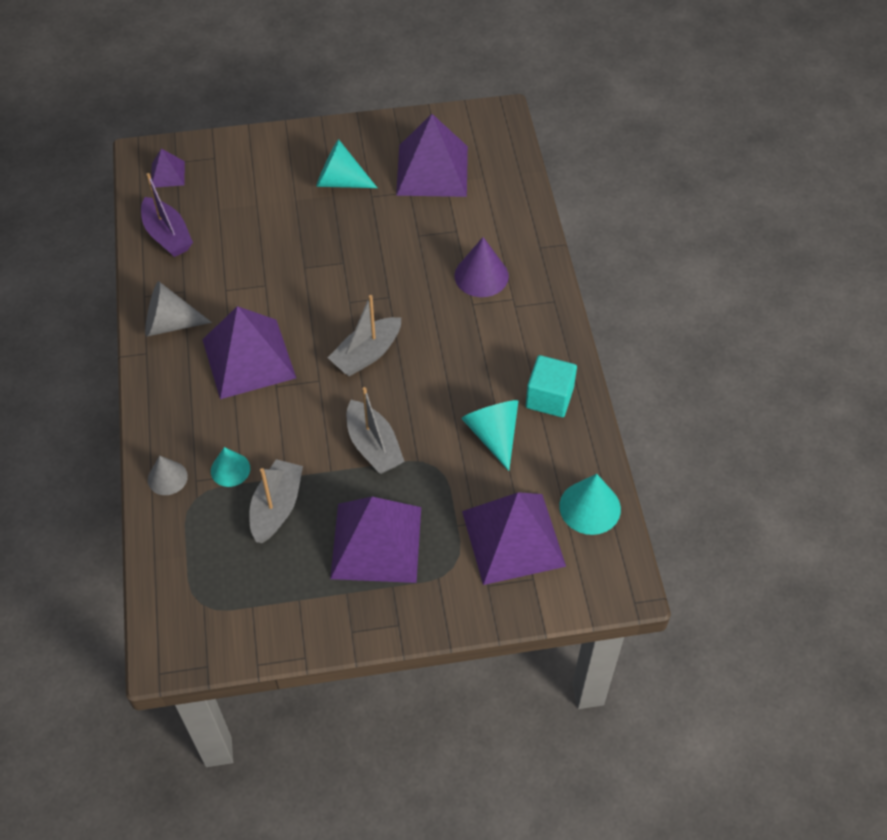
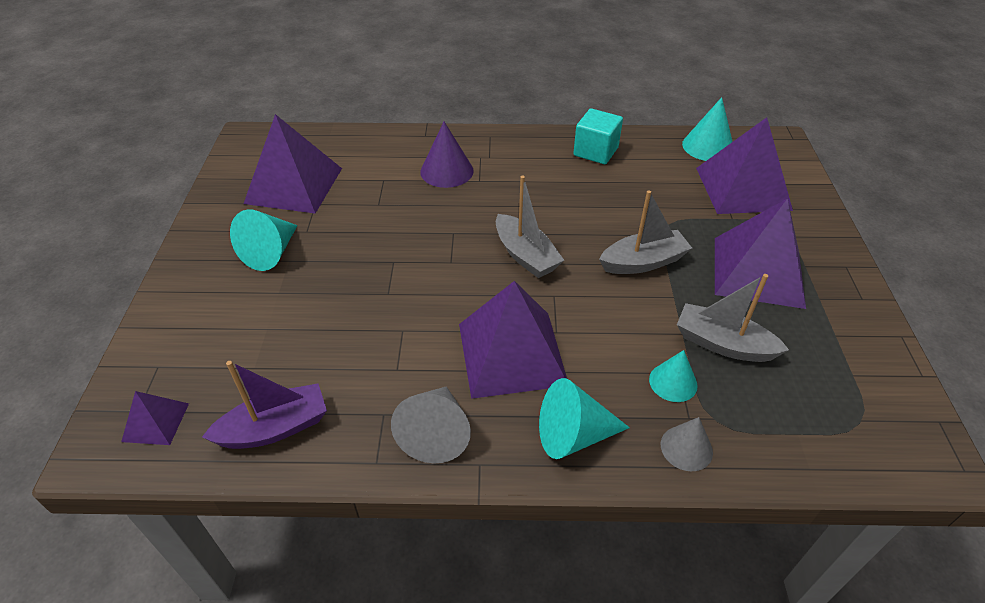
camera: 80 degrees left, 10 degrees down
turquoise cone [461,400,518,471] -> turquoise cone moved to [539,378,630,459]

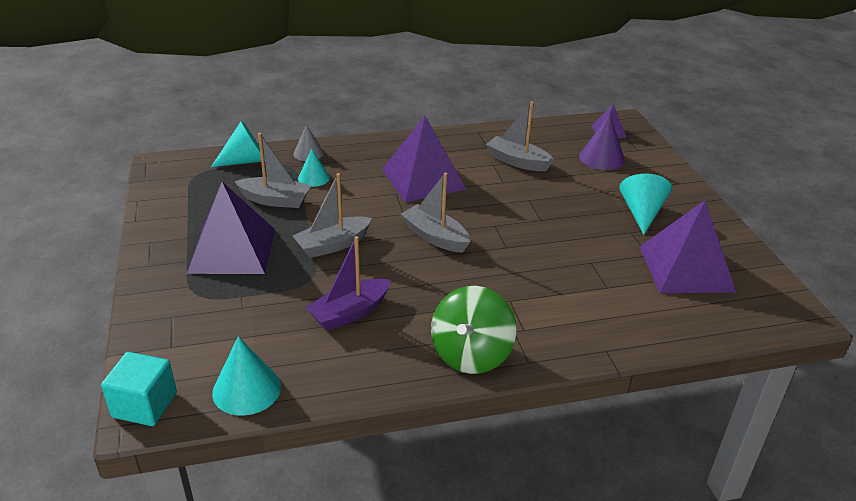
camera: 165 degrees right, 10 degrees down
purple boat [202,361,327,449] -> purple boat moved to [306,236,391,331]
grey cone [391,386,471,463] -> none
purple cone [420,122,474,188] -> purple cone moved to [579,114,625,170]
turquoise cone [539,378,630,459] -> turquoise cone moved to [211,120,265,167]
turquoise cube [573,108,623,164] -> turquoise cube moved to [101,352,177,426]
purple pyramid [696,117,793,214] -> none
none -> green spinning top [431,286,516,374]
none -> grey boat [486,101,554,171]

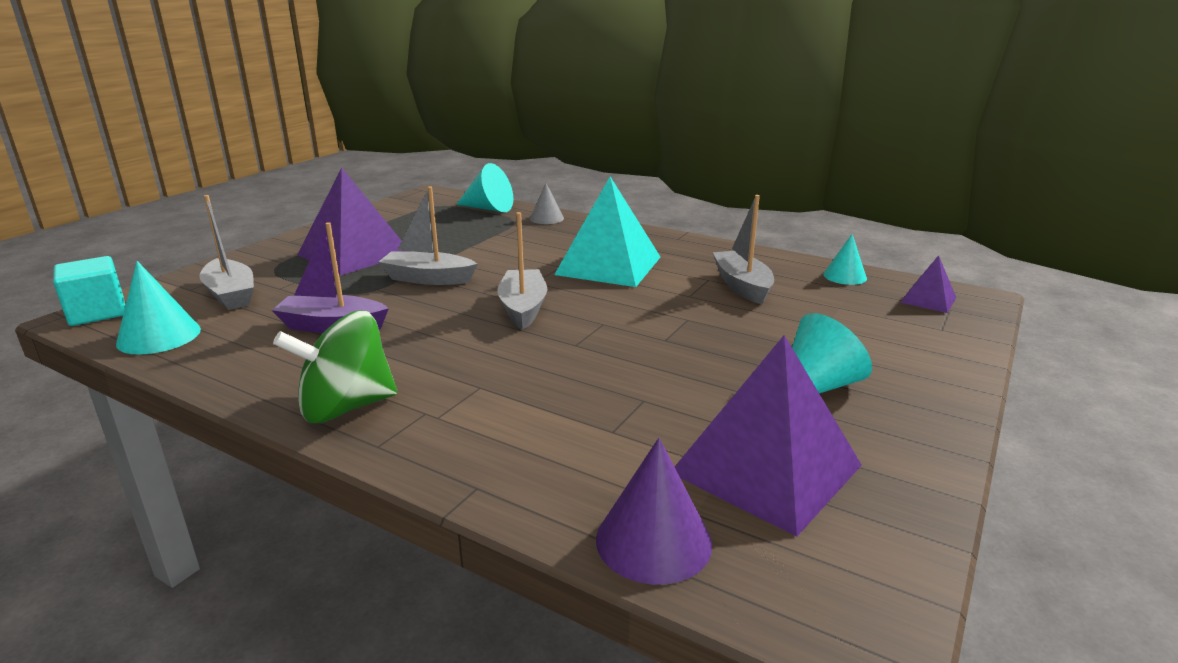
camera: 45 degrees right, 10 degrees down
grey boat [235,133,311,208] -> grey boat moved to [199,195,254,310]
turquoise cone [298,149,330,187] -> turquoise cone moved to [823,234,867,285]
purple pyramid [382,116,466,202] -> turquoise pyramid [554,177,660,287]
purple cone [579,114,625,170] -> purple cone moved to [596,438,712,585]

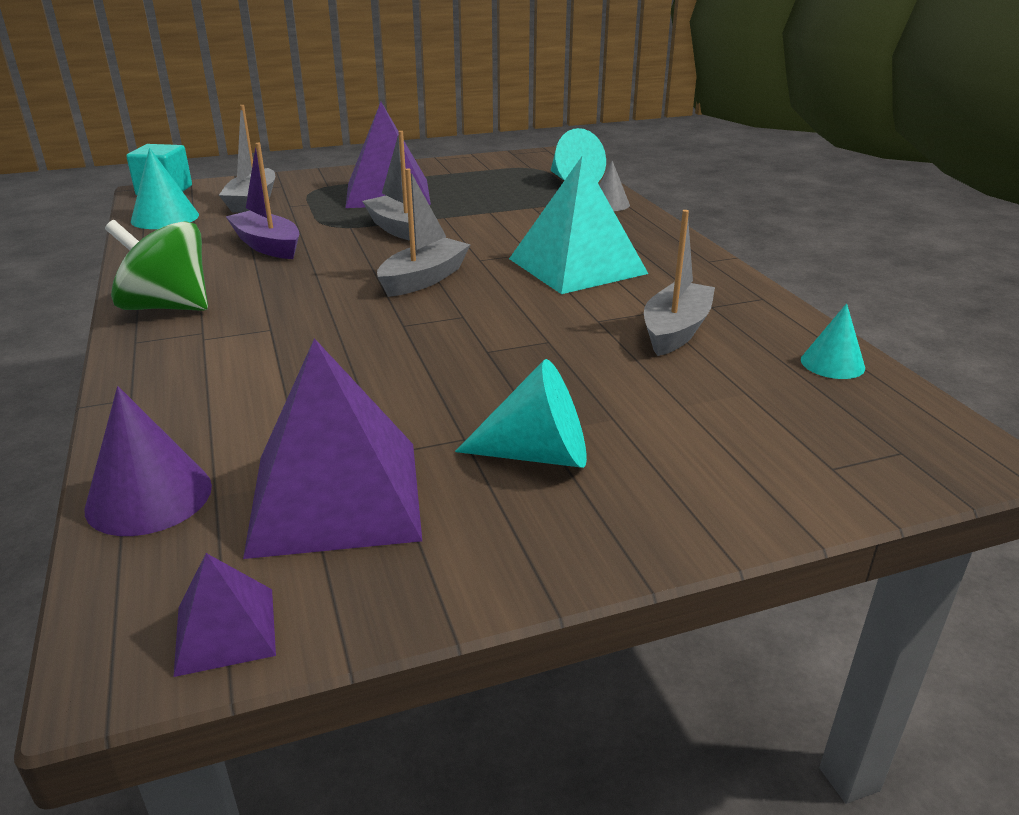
camera: 40 degrees right, 5 degrees up
purple pyramid [900,255,956,313] -> purple pyramid moved to [174,553,276,677]

